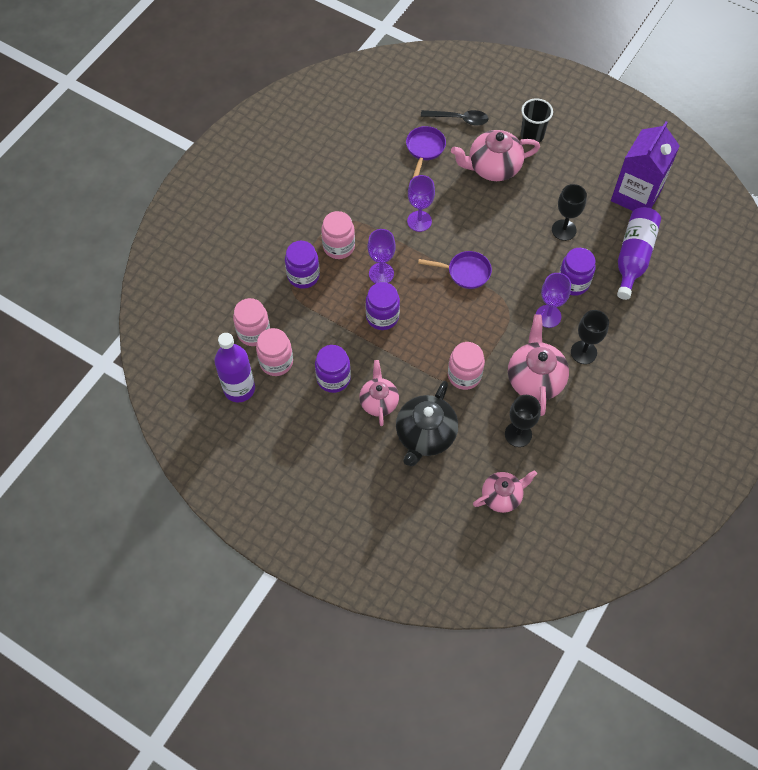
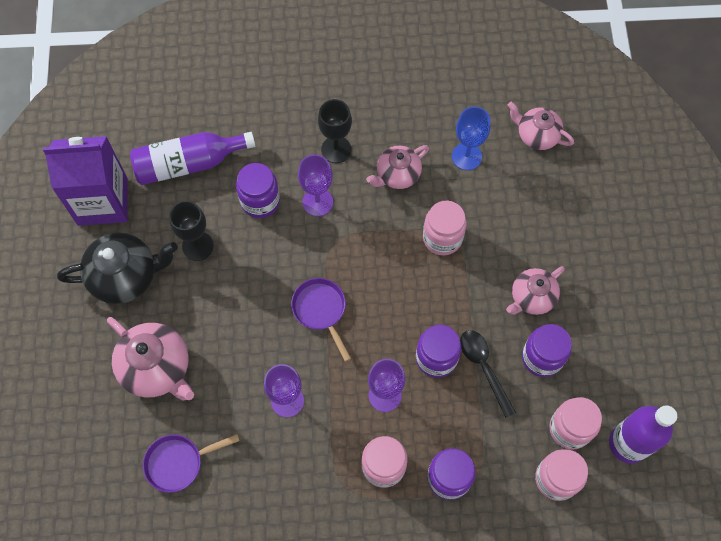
camera: 125 degrees left, 5 degrees up
black teapot [396,381,458,466] -> black teapot moved to [57,233,178,304]
black spoon [421,110,489,126] -> black spoon moved to [460,330,516,418]
black goblet [505,395,541,447] -> blue goblet [452,107,491,170]
pink teapot [508,314,569,416] -> pink teapot [366,145,429,189], size x0.65
black cup [521,98,553,142] -> none

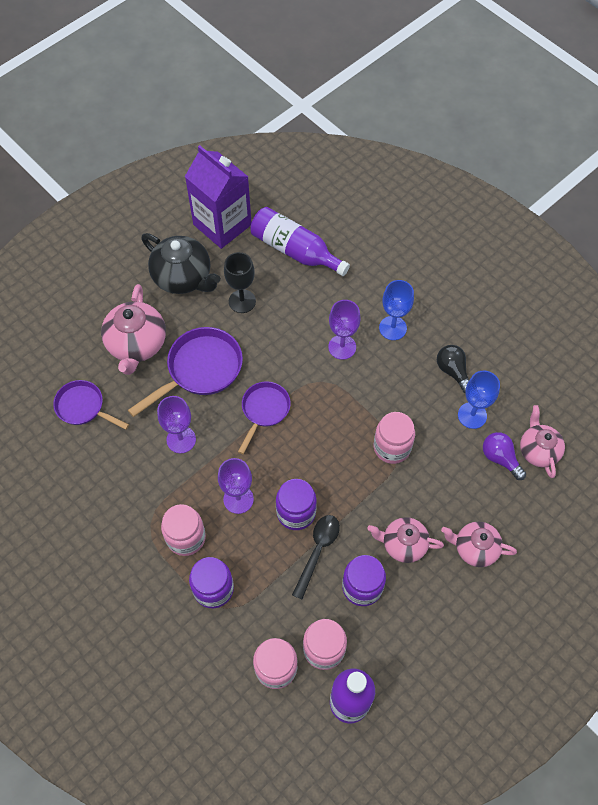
camera: 50 degrees right, 5 degrees down
purple jar [236,163,280,218] -> none
black goblet [318,99,352,163] -> blue goblet [379,280,414,340]
pink teapot [366,145,429,189] -> pink teapot moved to [441,522,517,567]
none -> purple pan [128,327,243,417]
none -> black light bulb [437,345,469,393]
none -> purple light bulb [483,432,526,480]

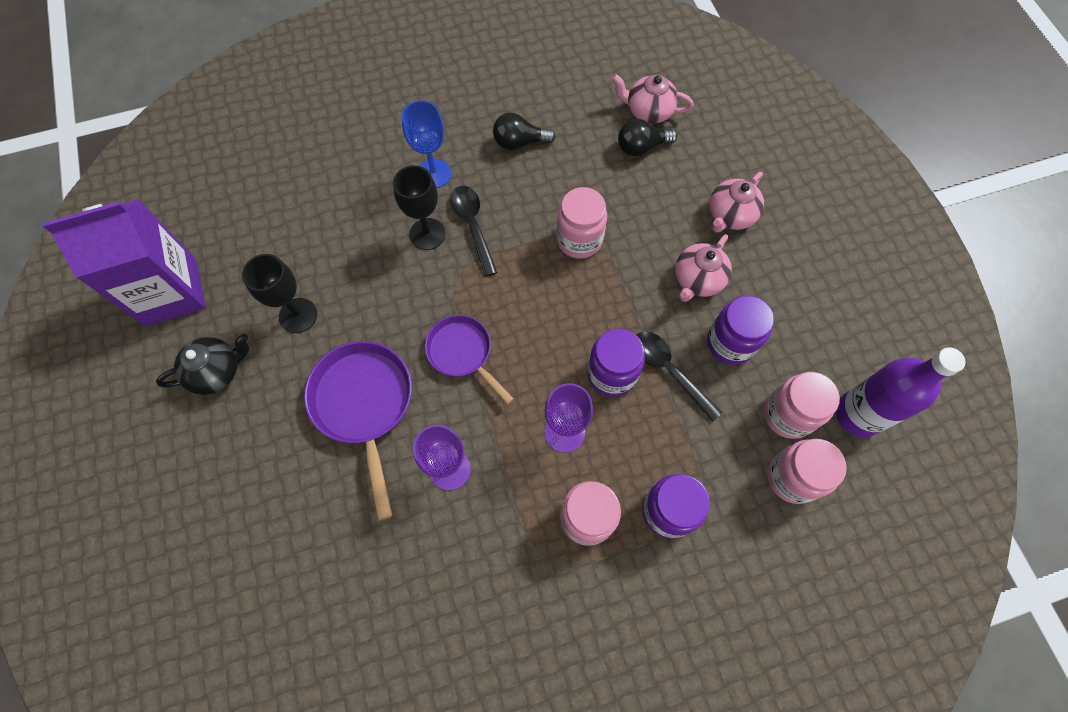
camera: 65 degrees left, 5 degrees up
purple pan [53,380,129,430] -> none
pink teapot [101,284,166,375] -> none
black teapot [141,233,221,294] -> black teapot [156,334,249,395], size x0.65
purple bottle [250,207,350,276] -> none
purple goblet [328,300,360,360] -> black goblet [393,165,446,250]
blue goblet [458,371,500,429] -> none
purple light bulb [483,432,526,480] -> black light bulb [618,119,677,156]
none -> black spoon [450,186,497,277]

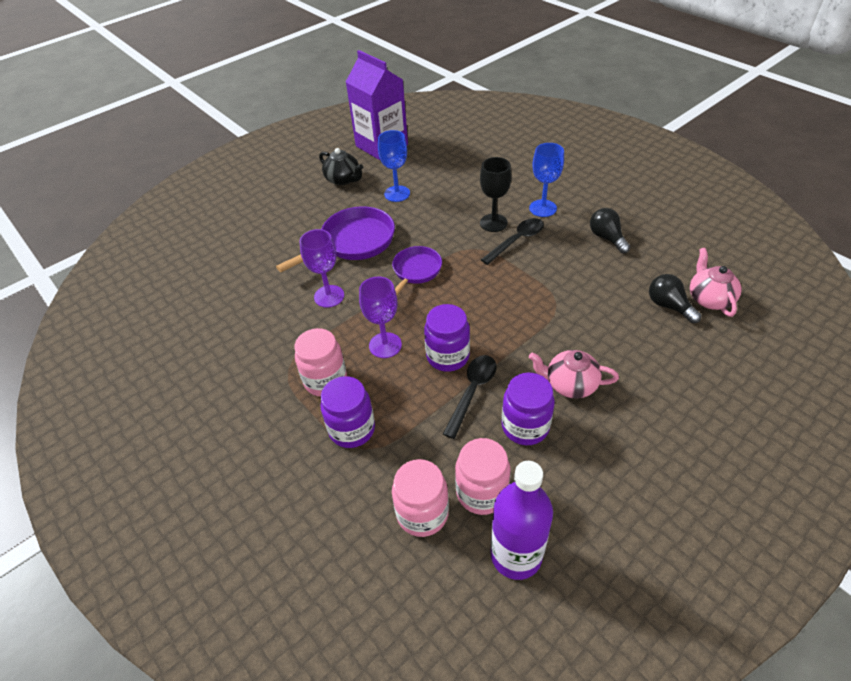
camera: 70 degrees right, 20 degrees down
black goblet [242,254,317,333] -> blue goblet [378,130,410,202]
pink jar [556,187,607,259] -> none
pink teapot [709,172,764,232] -> none

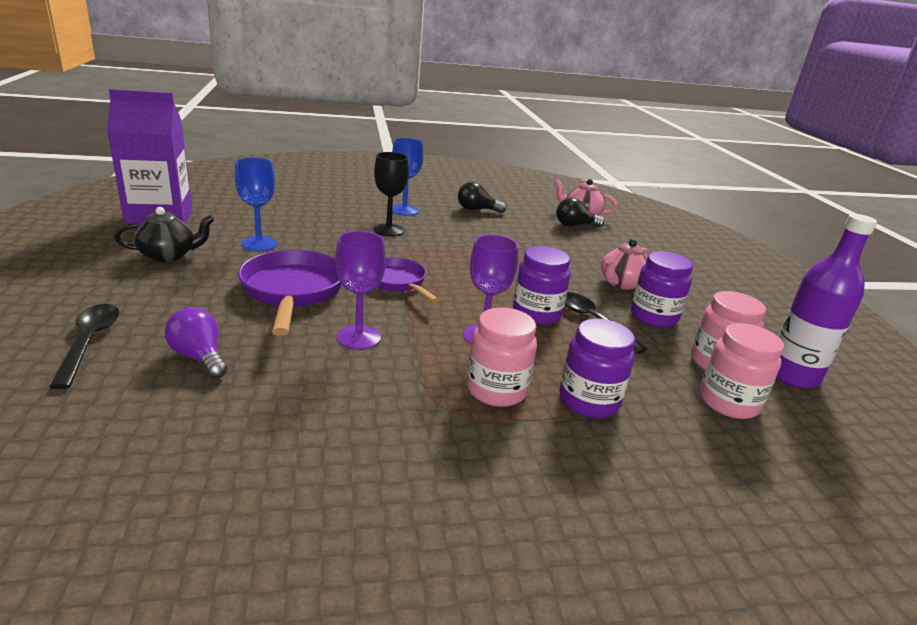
camera: 65 degrees left, 20 degrees down
black spoon [481,218,544,265] -> black spoon moved to [49,304,119,389]
none -> purple light bulb [165,307,228,379]

